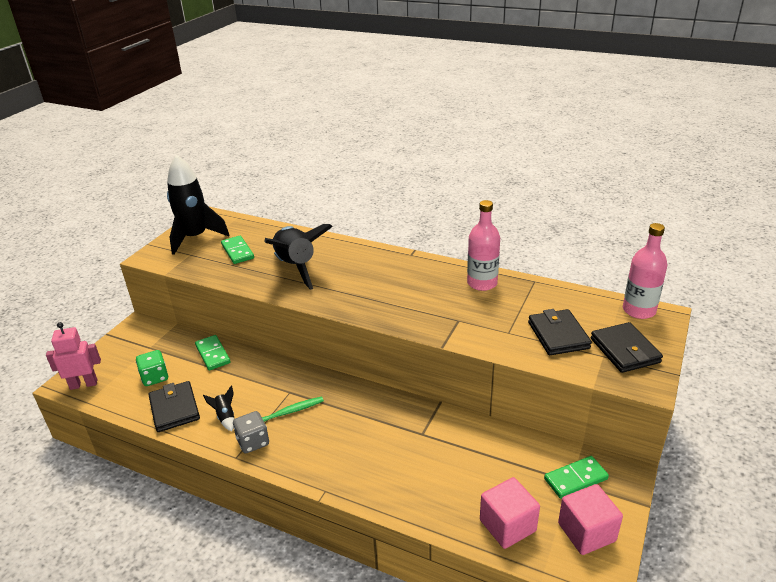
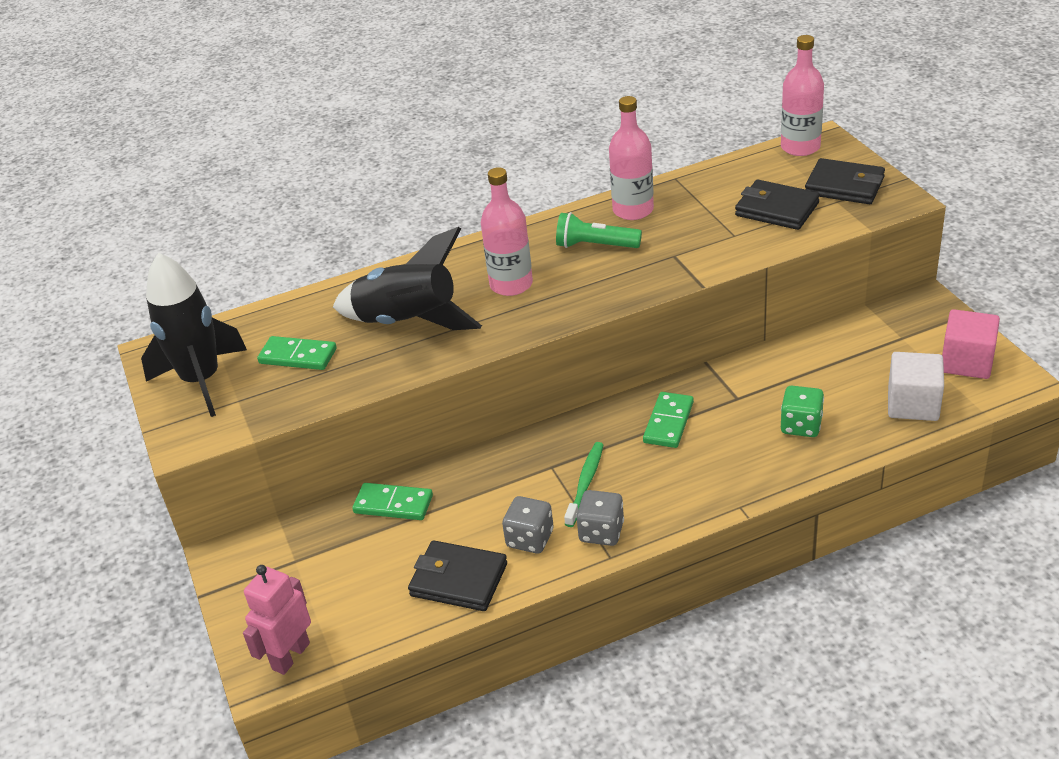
camera: 45 degrees left, 5 degrees up
green dice [136,350,168,386] -> green dice moved to [781,386,824,437]
black rocket [203,385,235,432] -> grey dice [502,496,553,554]
pink cube [480,477,540,549] -> white cube [888,352,944,421]
green domino [544,456,609,499] -> green domino moved to [643,392,694,448]
none -> pink bottle [481,167,533,296]
none -> green flashlight [556,212,642,248]

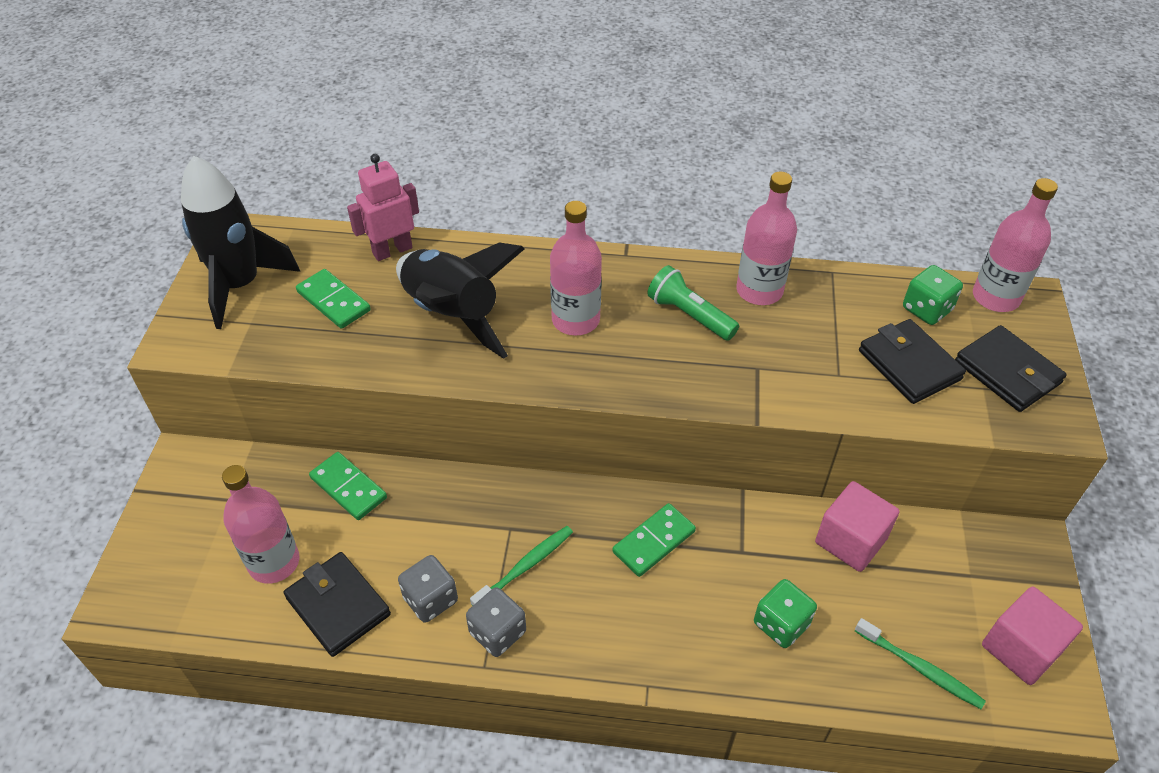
camera: 25 degrees right, 10 degrees up
pink robot [243,565,311,675] -> pink robot moved to [347,154,419,261]
white cube [888,352,944,421] -> green toothbrush [855,618,986,709]
none -> pink bottle [222,465,300,584]
none -> pink cube [815,481,899,572]
none -> green dice [903,265,963,325]

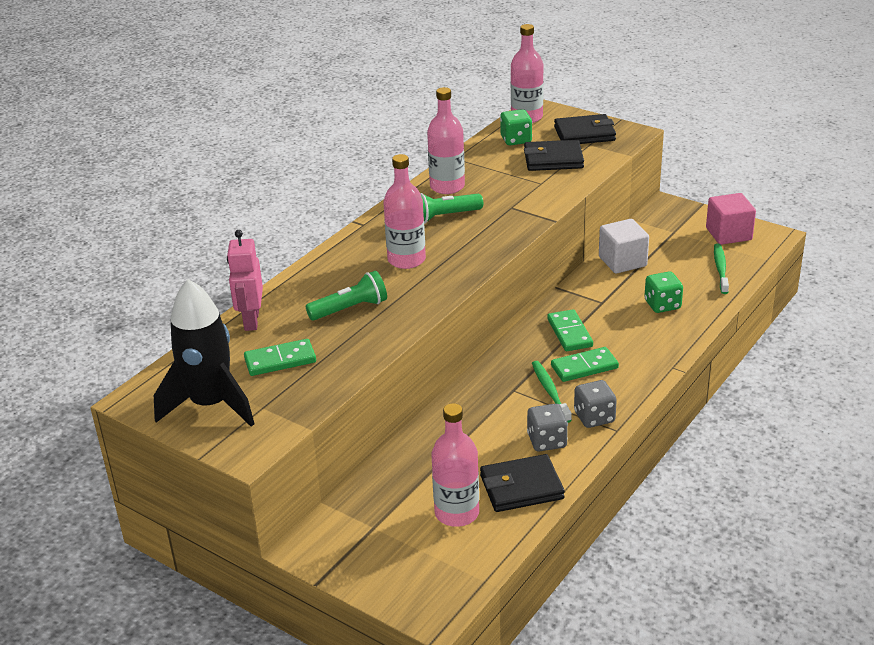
camera: 60 degrees left, 15 degrees down
green domino [309,452,387,520] -> green domino moved to [551,347,619,382]
black rocket [396,242,525,359] -> green flashlight [306,271,387,320]
pink cube [815,481,899,572] -> white cube [599,219,649,274]
green toothbrush [855,618,986,709] -> green toothbrush turned 60 degrees counterclockwise [714,244,729,294]

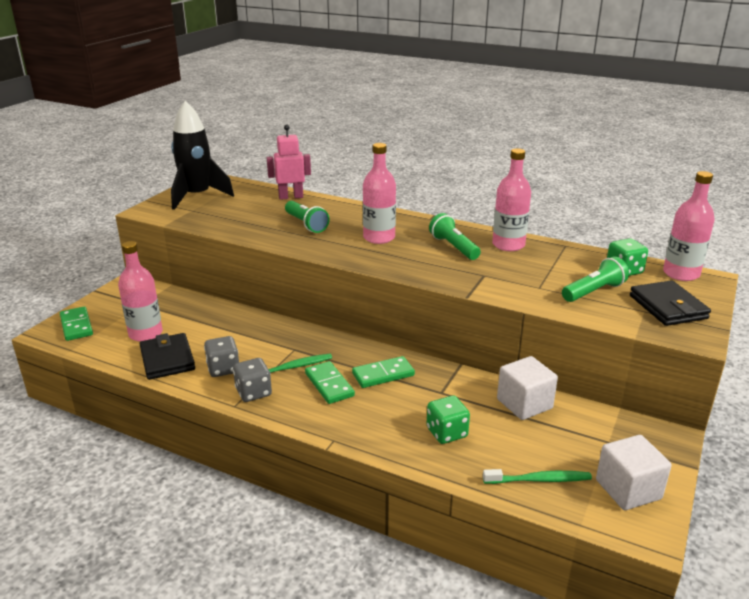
camera: 80 degrees right, 5 degrees down
green domino [244,339,316,376] -> green domino moved to [60,306,93,341]
black wallet [524,140,584,171] -> green flashlight [562,256,629,302]
pink cube [706,193,756,245] -> white cube [596,435,672,510]

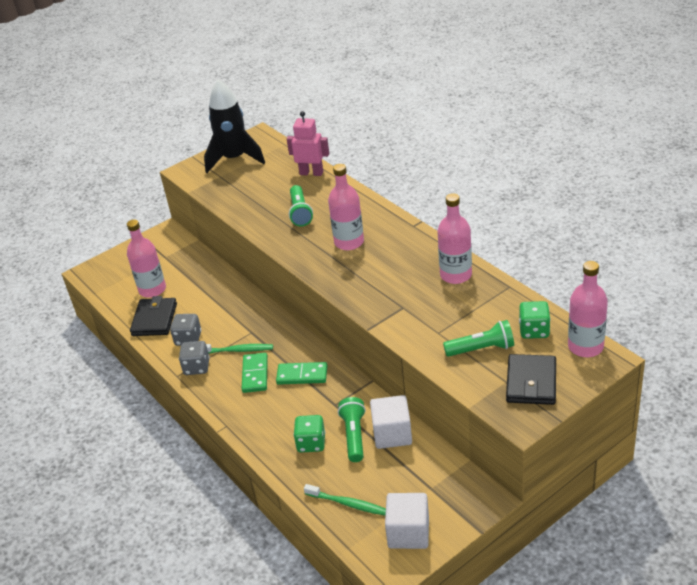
camera: 30 degrees right, 10 degrees up
green domino [60,306,93,341] -> none
green flashlight [429,213,481,260] -> green flashlight moved to [338,397,366,462]

